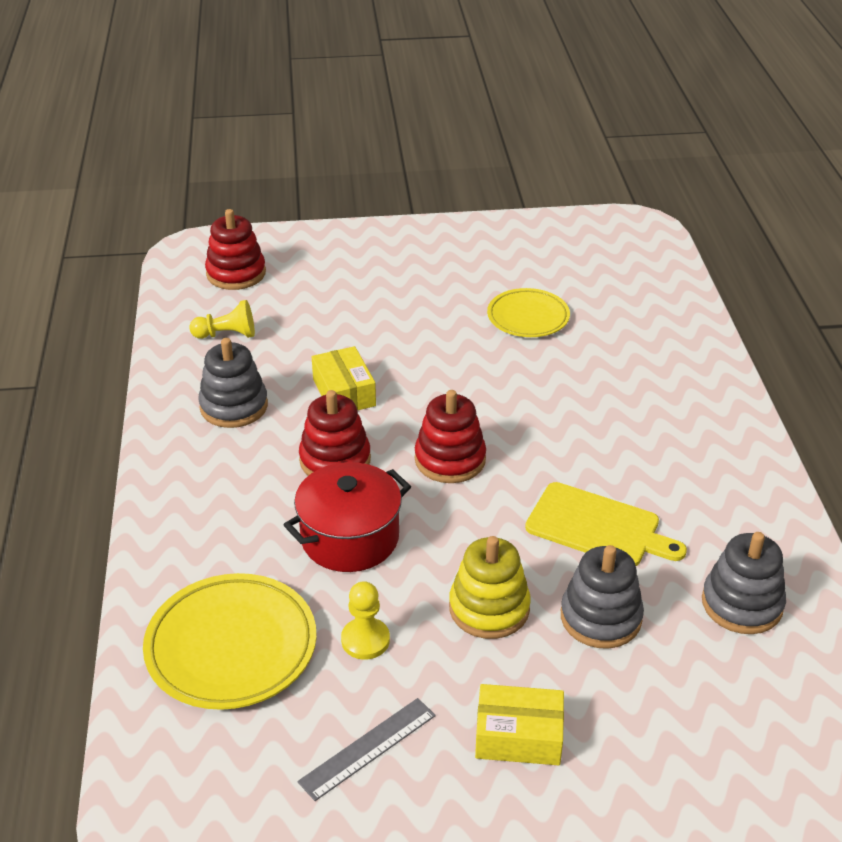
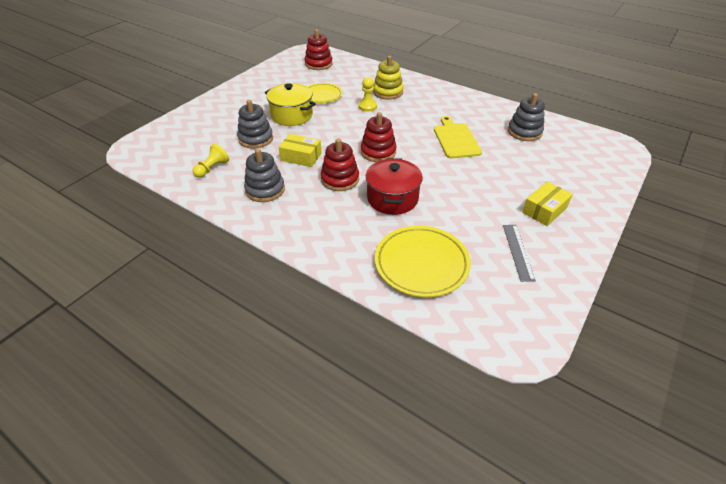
camera: 50 degrees left, 5 degrees up
red stacking toy [205,209,266,290] -> red stacking toy moved to [305,29,333,70]
yellow pawn [341,581,390,660] -> yellow pawn moved to [359,77,377,112]
yellow stacking toy [449,536,531,639] -> yellow stacking toy moved to [373,56,403,100]
yellow cutting board [525,482,687,566] -> yellow cutting board turned 75 degrees counterclockwise [434,116,482,158]
grey stacking toy [561,545,644,649] -> grey stacking toy moved to [237,100,273,149]
none -> yellow pot [265,83,316,126]

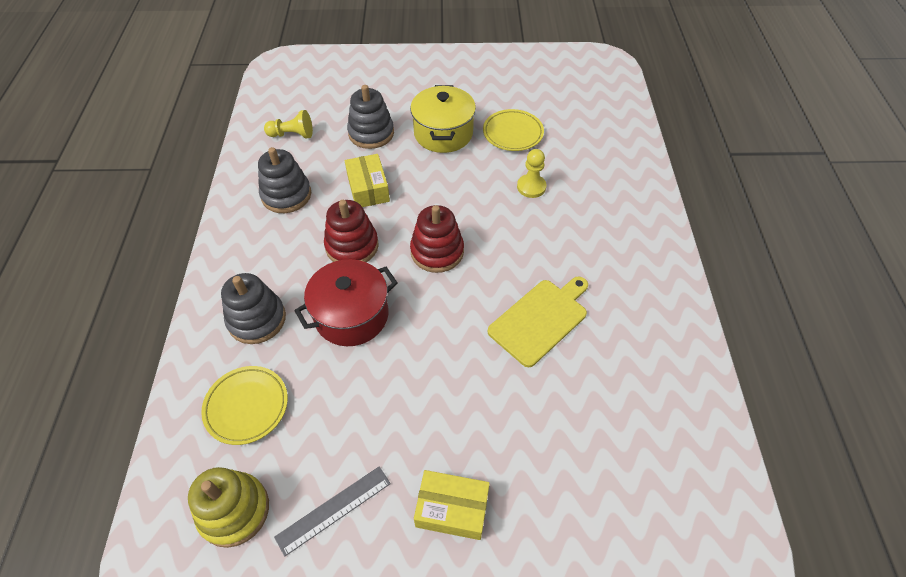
camera: 55 degrees right, 10 degrees up
red stacking toy [305,29,333,70] -> none
yellow stacking toy [373,56,403,100] -> yellow stacking toy moved to [188,467,269,548]
yellow plate [375,226,471,297] -> yellow plate [201,366,288,445], size x0.64
grey stacking toy [508,93,545,141] -> grey stacking toy moved to [221,273,286,344]

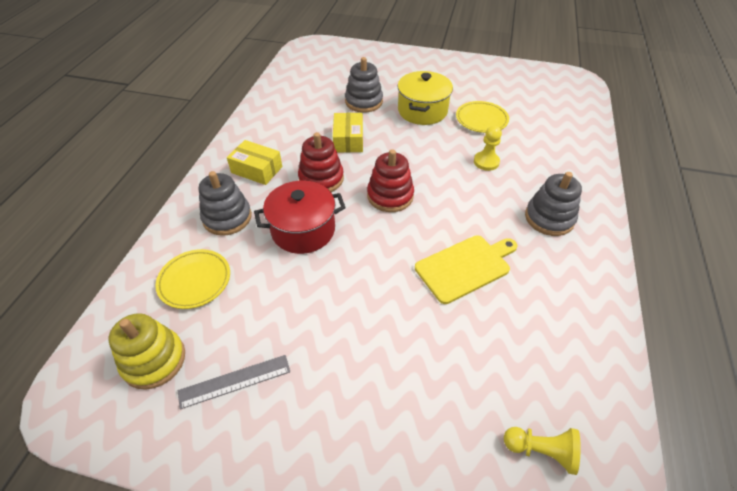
camera: 15 degrees right, 5 degrees down
grey stacking toy [258,147,311,213] -> grey stacking toy moved to [525,172,582,236]
yellow pawn [264,110,313,139] -> yellow pawn moved to [504,427,581,475]
yellow box [414,470,490,540] -> yellow box moved to [227,140,282,185]

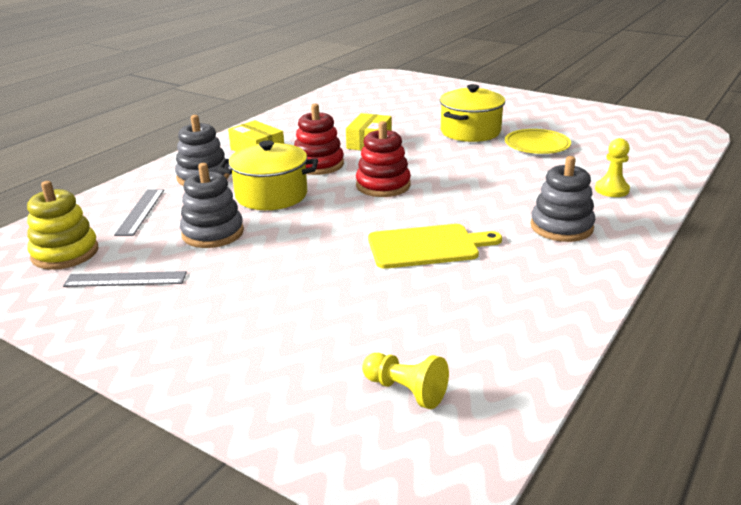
camera: 20 degrees right, 20 degrees down
yellow plate [156,249,230,309] -> grey ruler [114,189,164,236]
red pot [254,181,346,254] -> yellow pot [218,140,318,210]
grey stacking toy [345,57,383,113] -> grey stacking toy moved to [180,163,244,248]
yellow pawn [474,126,502,171] -> yellow pawn moved to [595,138,630,197]

